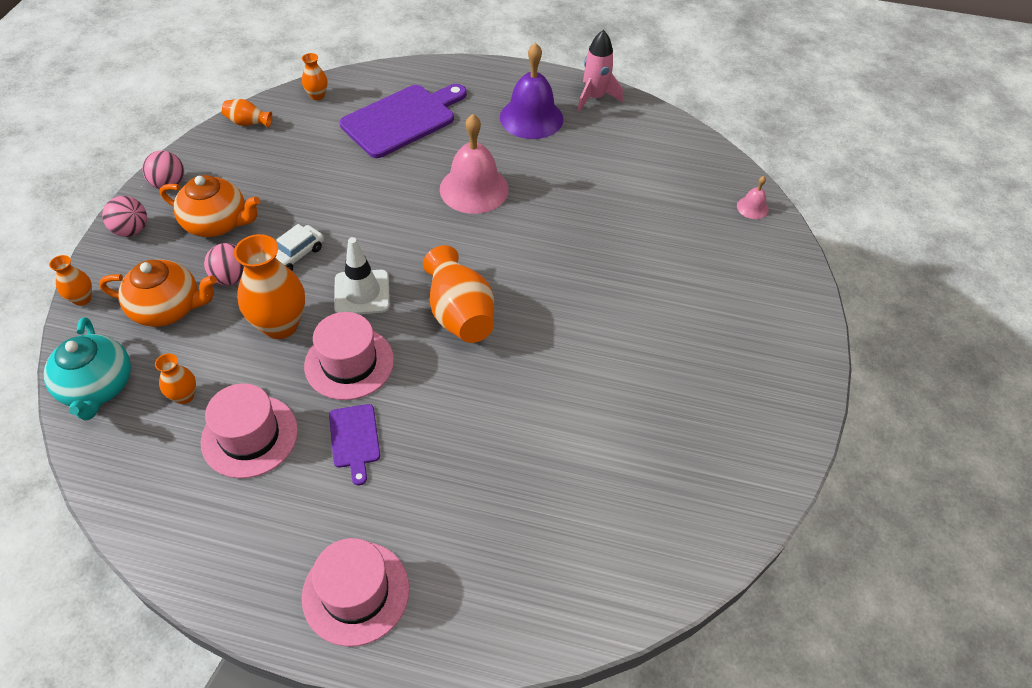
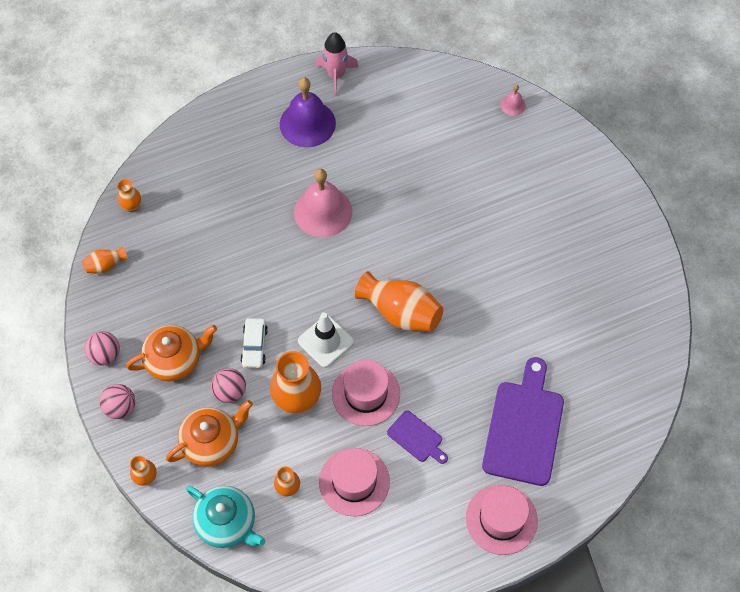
camera: 35 degrees left, 10 degrees up
purple cutting board [340,84,467,158] -> purple cutting board moved to [482,357,564,486]

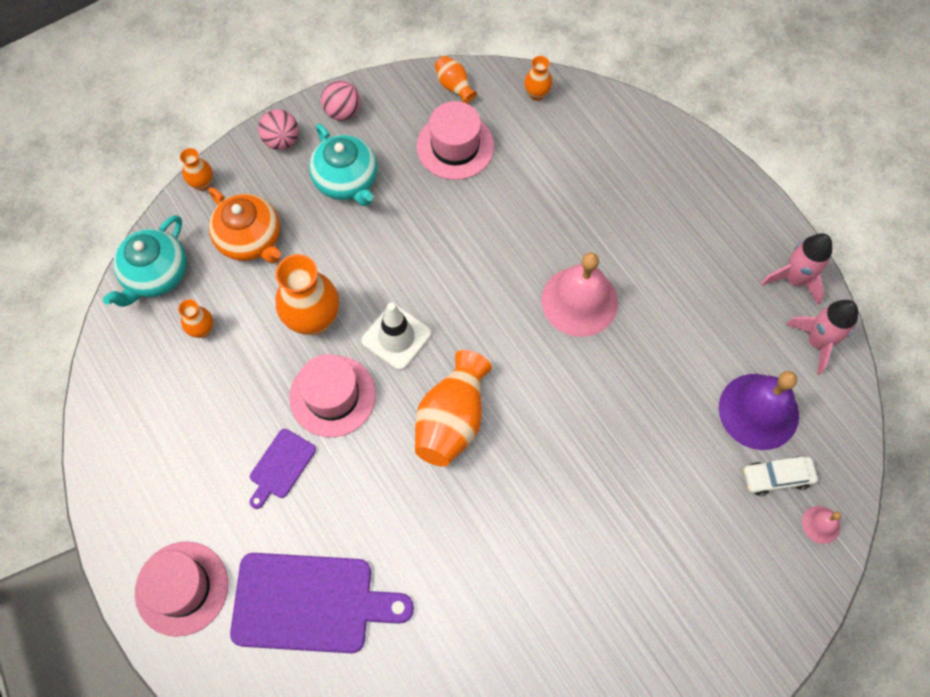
camera: 80 degrees right, 5 degrees up
orange teapot [126,325,217,381] -> turquoise teapot [309,124,378,206]
pink ball [211,368,246,403] -> none
white car [240,318,268,368] -> white car moved to [743,456,818,496]
purple bell [280,77,336,147] -> purple bell moved to [719,371,799,450]
pink hat [319,448,390,516] -> pink hat moved to [417,101,494,180]
none -> pink rocket [786,300,858,375]

